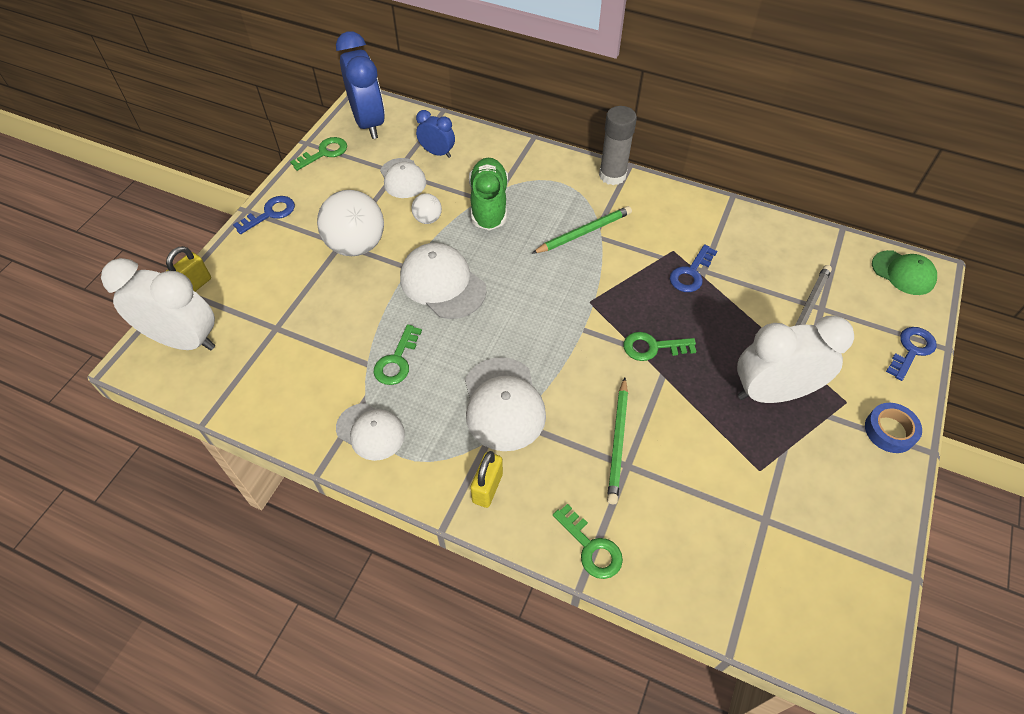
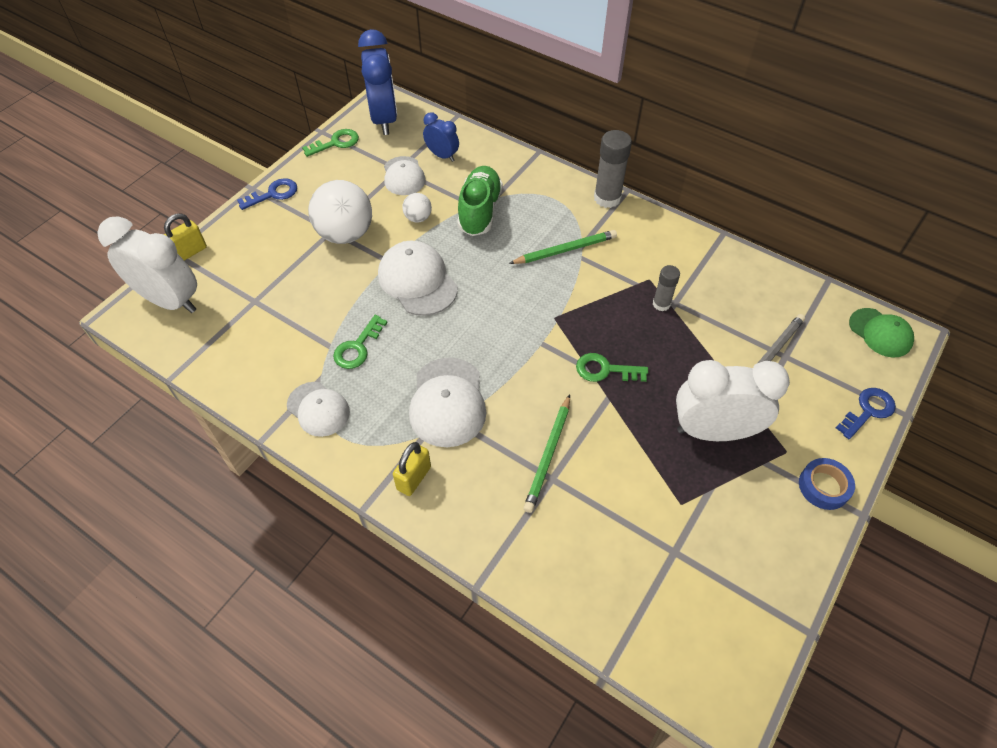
camera: 10 degrees right, 0 degrees up
green key [553,504,623,579] -> none
blue key [670,245,717,292] -> grey glue stick [653,265,680,311]

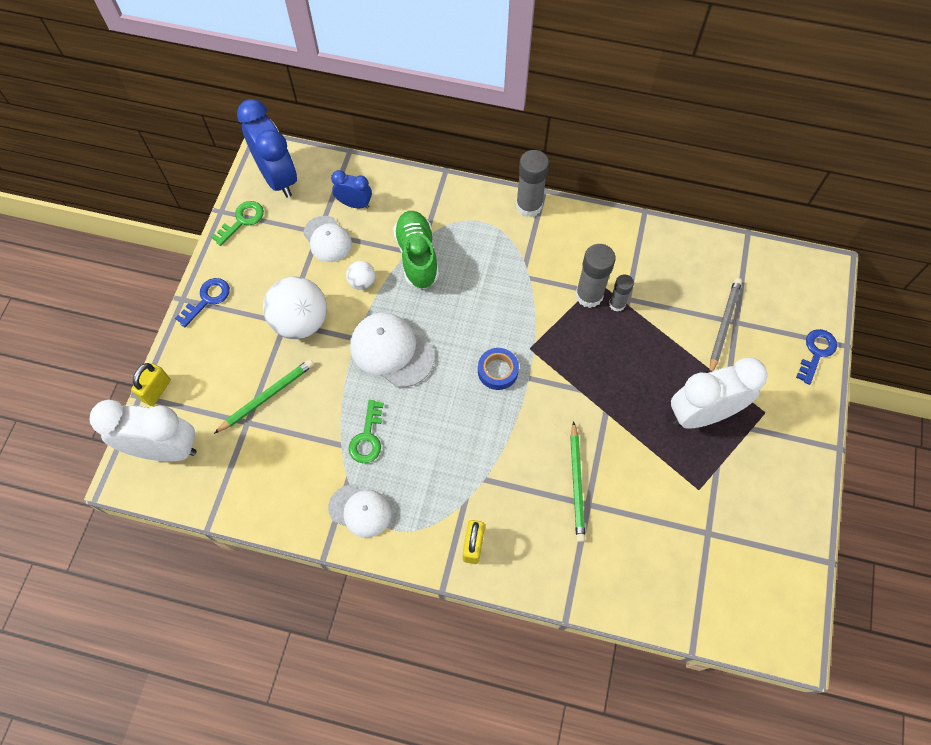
camera: 20 degrees left, 10 degrees up
white cap [409,357,486,447] -> none
green pencil [509,230,617,264] -> green pencil moved to [214,359,314,434]
green key [576,353,648,382] -> none
blue tape [799,458,855,510] -> blue tape moved to [478,348,519,390]
green cap [849,308,914,357] -> none
none -> grey glue stick [575,244,616,308]

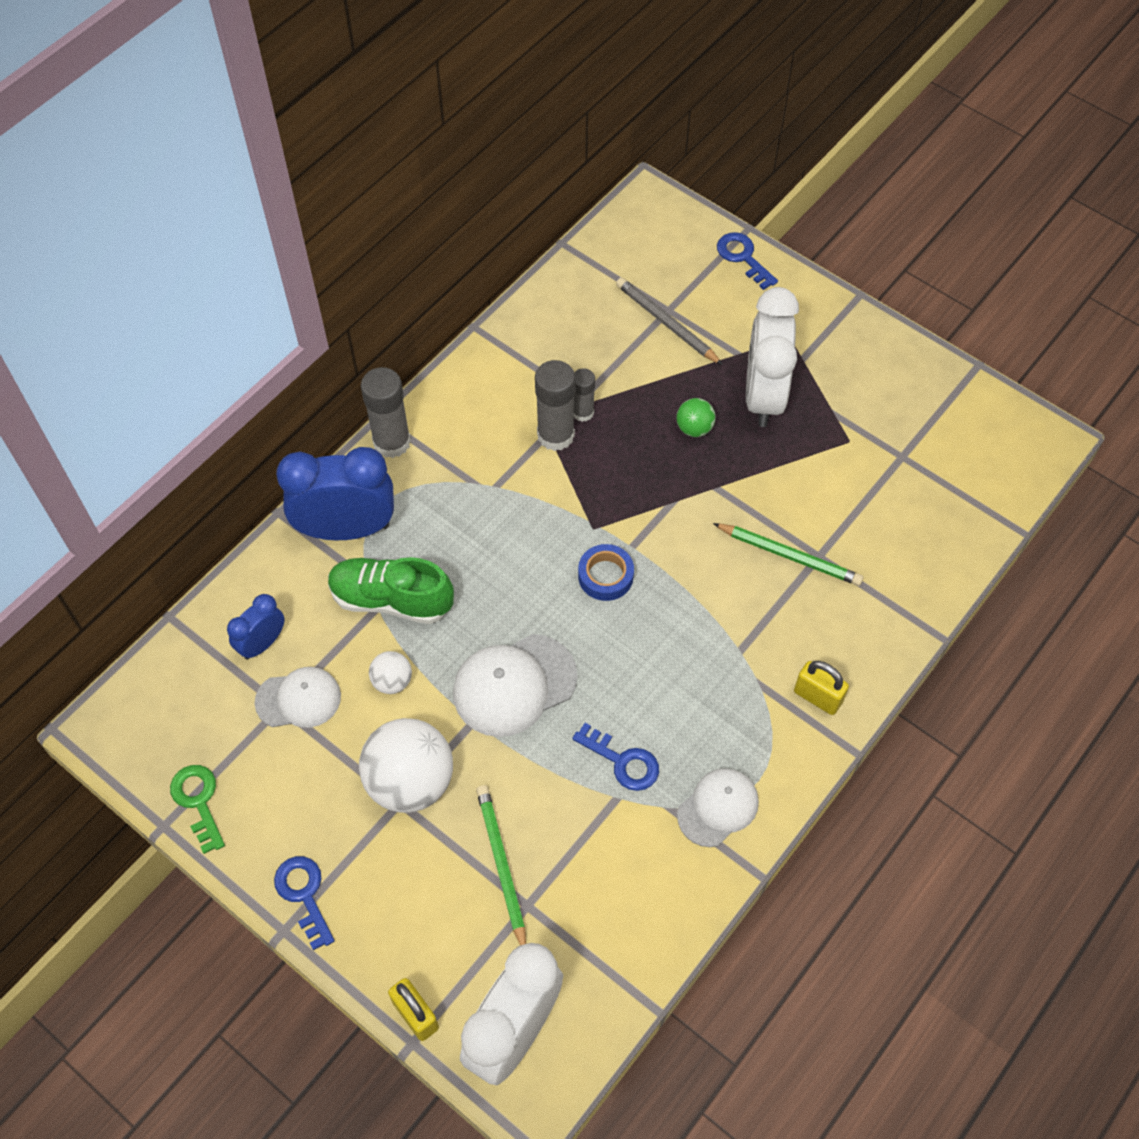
camera: 65 degrees left, 5 degrees down
blue clock [237,99,297,198] -> blue clock moved to [276,447,394,540]
green key [349,400,384,463] -> blue key [572,723,659,791]
none -> green ball [676,398,716,437]

